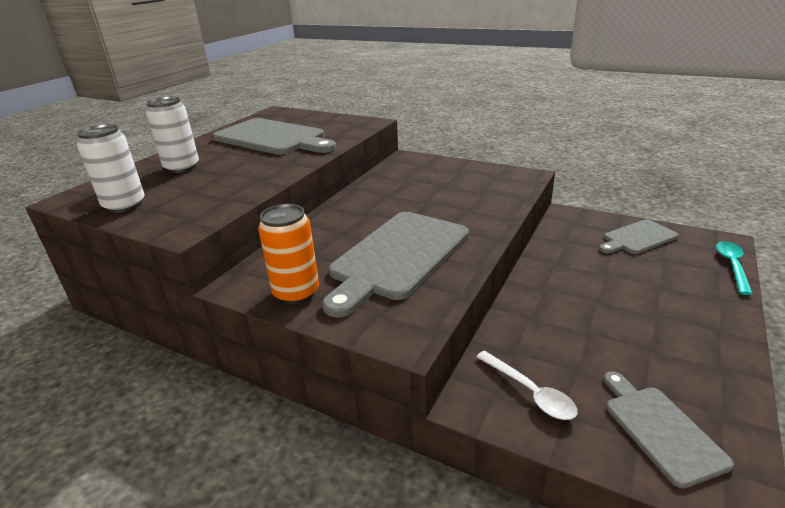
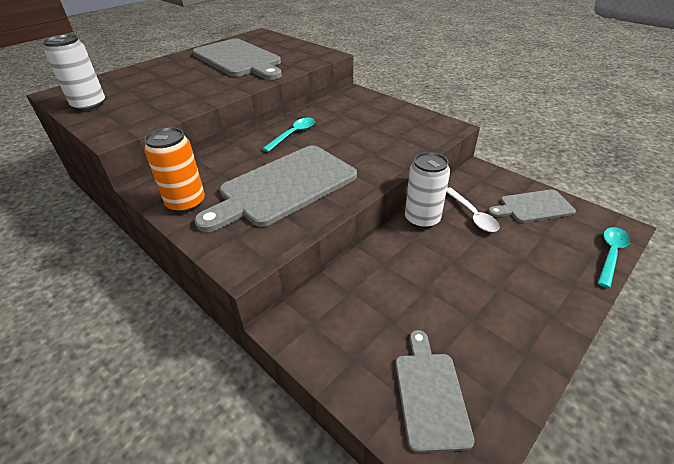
camera: 15 degrees right, 10 degrees up
white can [146,96,199,173] -> white can moved to [405,152,450,229]
white spoon [476,351,578,420] -> white spoon moved to [446,187,500,232]
none -> turquoise spoon [262,118,315,152]

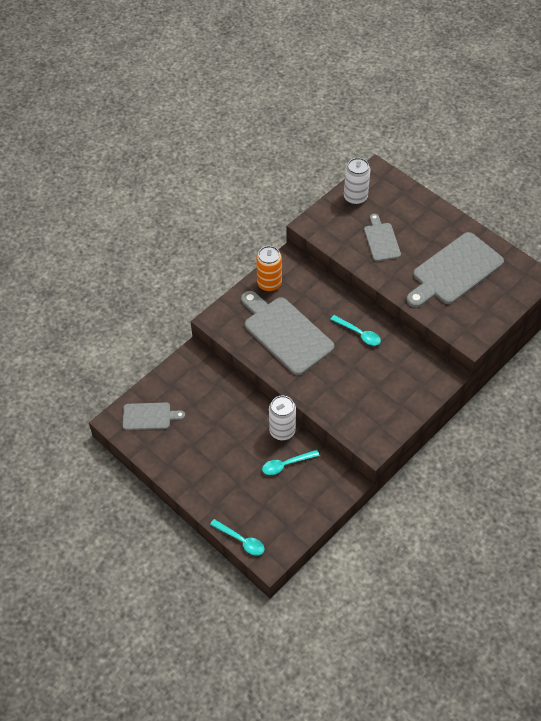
camera: 90 degrees right, 15 degrees up
white spoon [446,187,500,232] -> turquoise spoon [262,450,320,475]
grey cutting board [488,189,576,223] -> grey cutting board moved to [364,214,401,261]

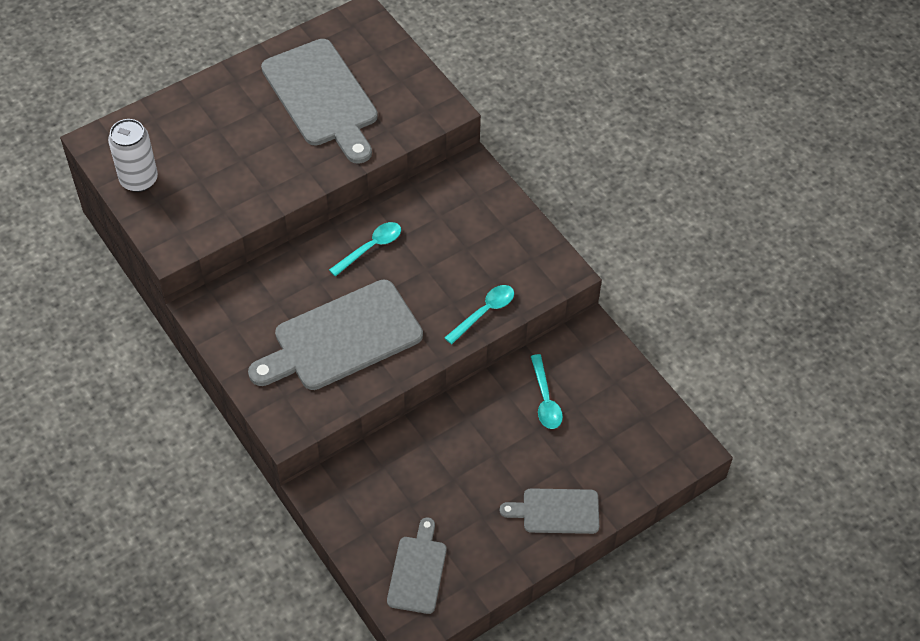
camera: 80 degrees left, 0 degrees up
turquoise spoon [210,519,264,556] -> turquoise spoon moved to [444,285,514,344]
orange can [256,246,282,292] -> none
white can [269,396,296,440] -> none
grey cutting board [364,214,401,261] -> grey cutting board moved to [500,488,599,534]

